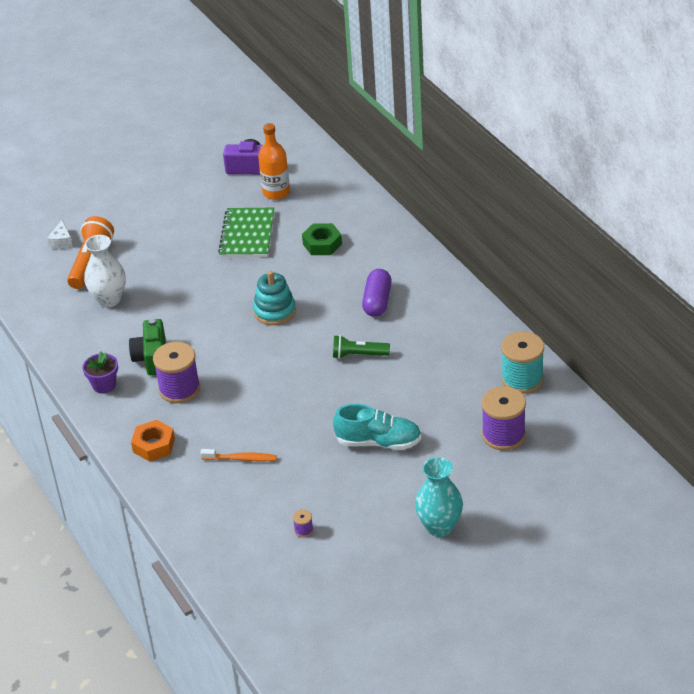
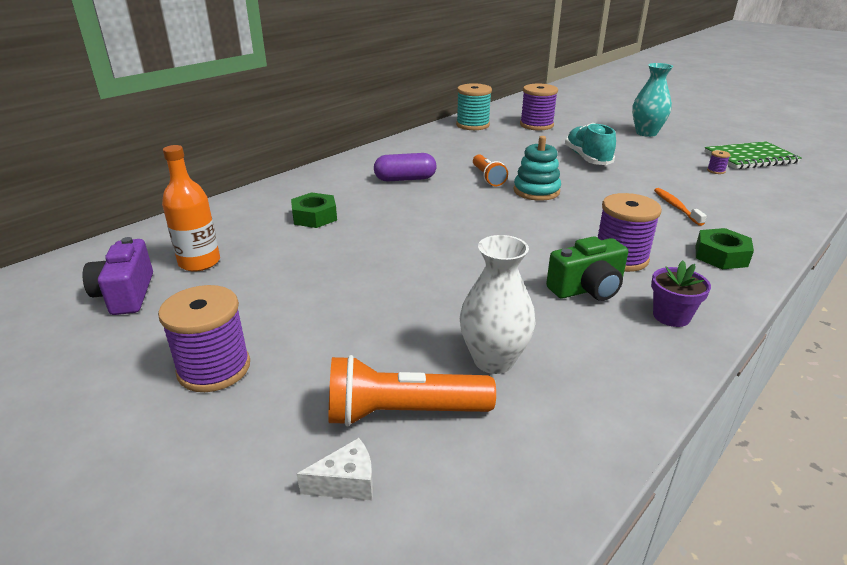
camera: 110 degrees left, 10 degrees down
orange nut [131,420,175,462] -> green nut [696,228,754,269]
green notebook [218,208,274,257] -> green notebook moved to [704,141,801,169]
turquoise stacking toy [253,271,296,325] -> turquoise stacking toy moved to [514,136,561,201]
green flashlight [333,335,390,359] -> orange flashlight [473,154,508,186]
none -> purple spool [158,285,250,392]

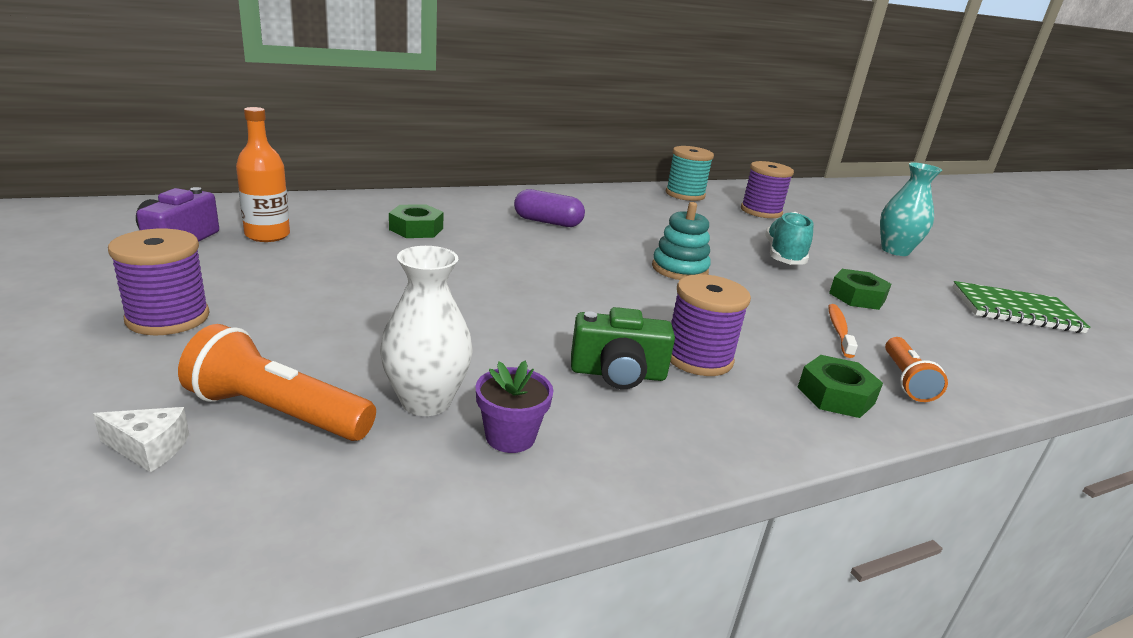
camera: 20 degrees right, 5 degrees down
orange flashlight [473,154,508,186] -> orange flashlight moved to [885,337,948,402]
purple flower pot [651,261,711,327] -> purple flower pot moved to [475,360,553,453]
purple spool [707,150,730,174] -> none
none -> green nut [829,269,891,310]

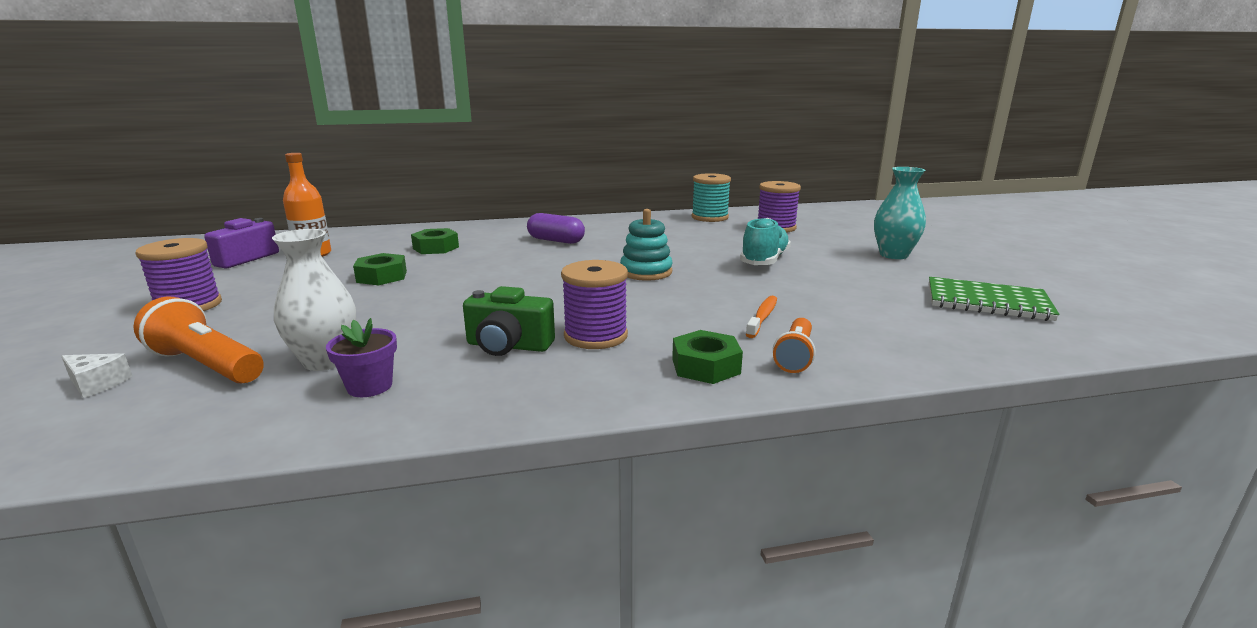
camera: 15 degrees right, 5 degrees down
green nut [829,269,891,310] -> green nut moved to [353,253,407,285]

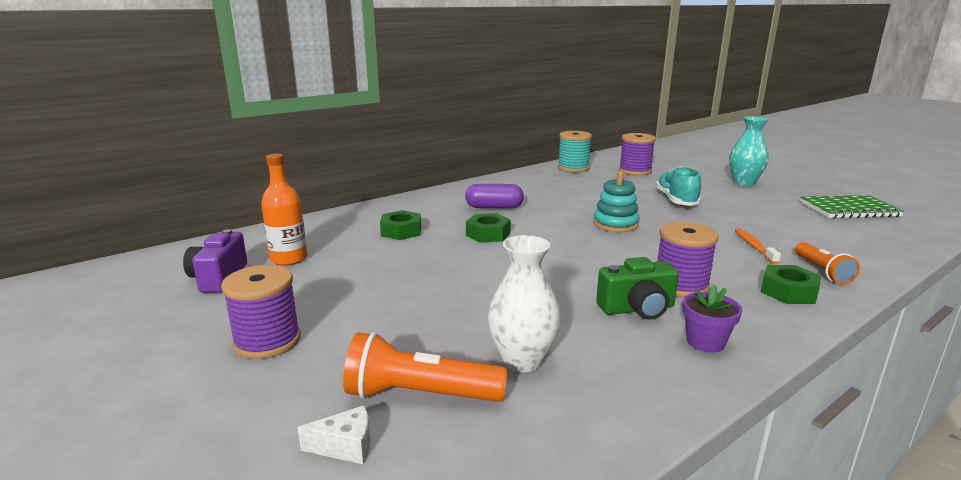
camera: 25 degrees left, 0 degrees up
purple flower pot [326,318,397,397] -> purple flower pot moved to [682,284,743,353]
green nut [353,253,407,285] -> green nut moved to [466,213,511,243]

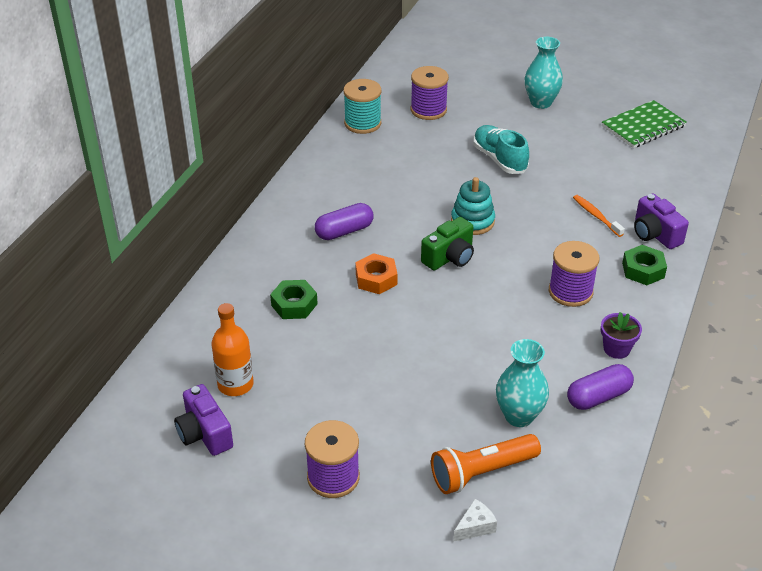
camera: 30 degrees left, 20 degrees up
green nut [466,213,511,243] -> orange nut [355,253,397,294]
white vase [488,235,561,372] -> turquoise vase [496,339,549,427]
green camera [596,257,679,320] -> green camera moved to [421,217,474,270]
orange flashlight [795,242,860,284] -> purple camera [634,193,689,249]
none -> purple capsule [567,364,634,410]

